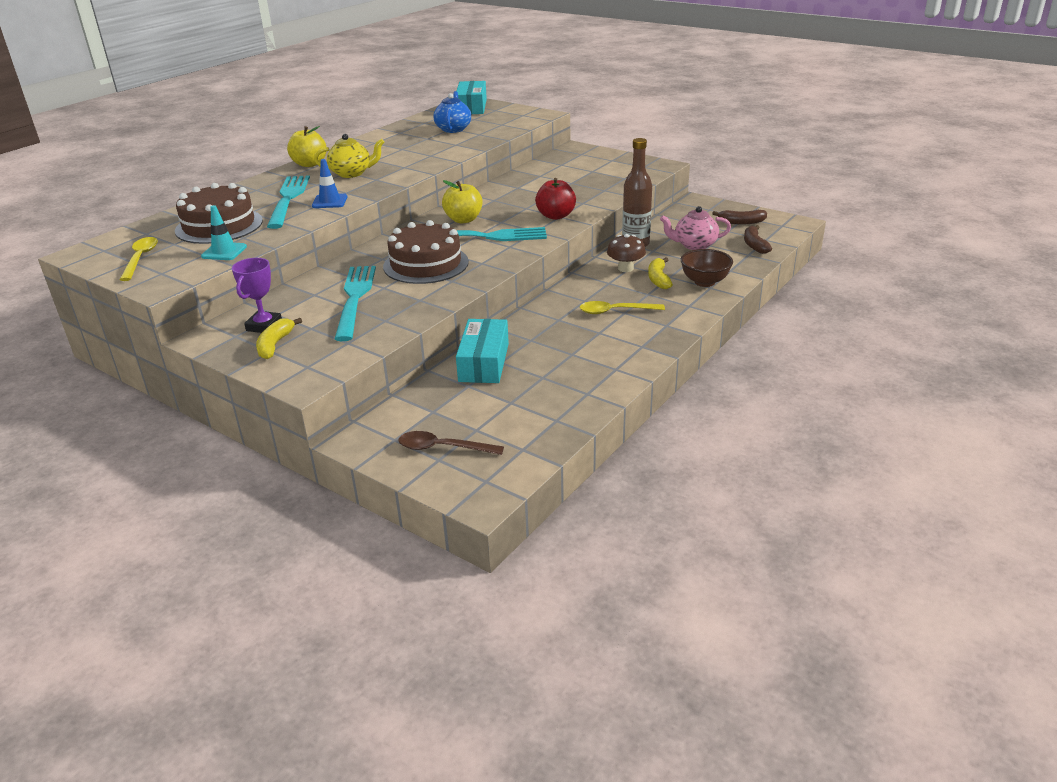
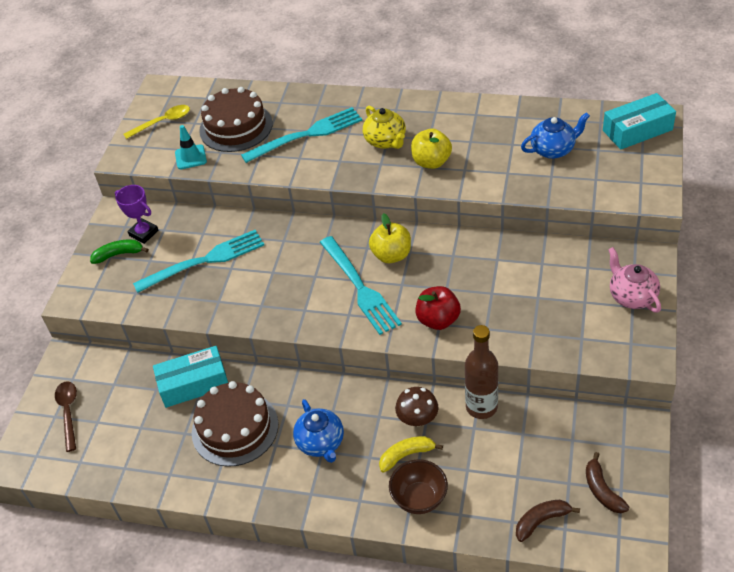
camera: 70 degrees right, 15 degrees up
purple trophy [232,258,282,333] -> purple trophy turned 45 degrees clockwise [115,185,159,244]
yellow banana [256,318,302,359] -> green banana [90,240,149,264]
yellow apple [287,126,326,167] -> yellow apple moved to [411,129,452,169]
blue traffic cone [312,159,347,208] -> none
brown cake [383,220,469,284] -> brown cake moved to [192,381,278,467]
yellow spoon [580,301,665,314] -> blue teapot [293,399,344,463]
pink teapot [660,206,731,250] -> pink teapot moved to [608,247,661,313]

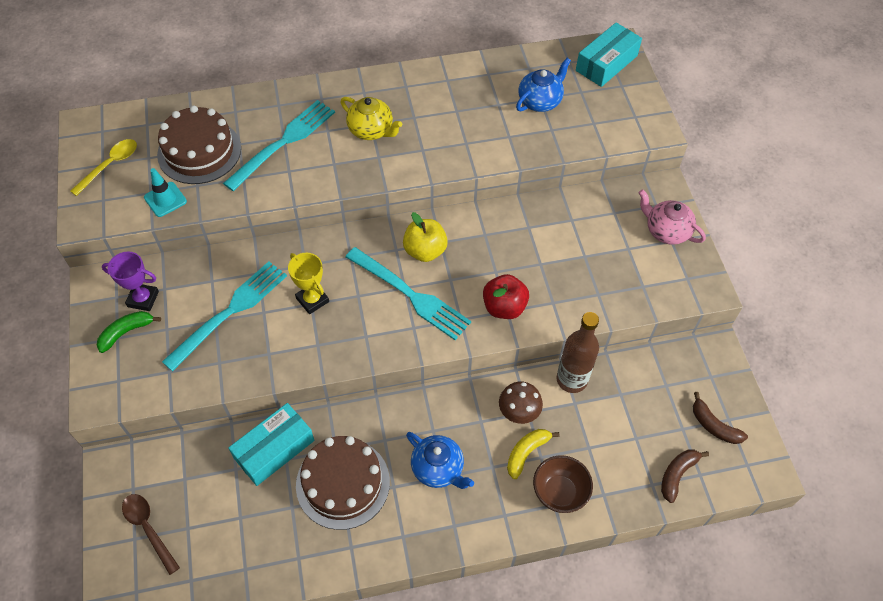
camera: 30 degrees left, 10 degrees up
yellow apple [411,129,452,169] -> none
none -> yellow trophy [288,253,329,314]

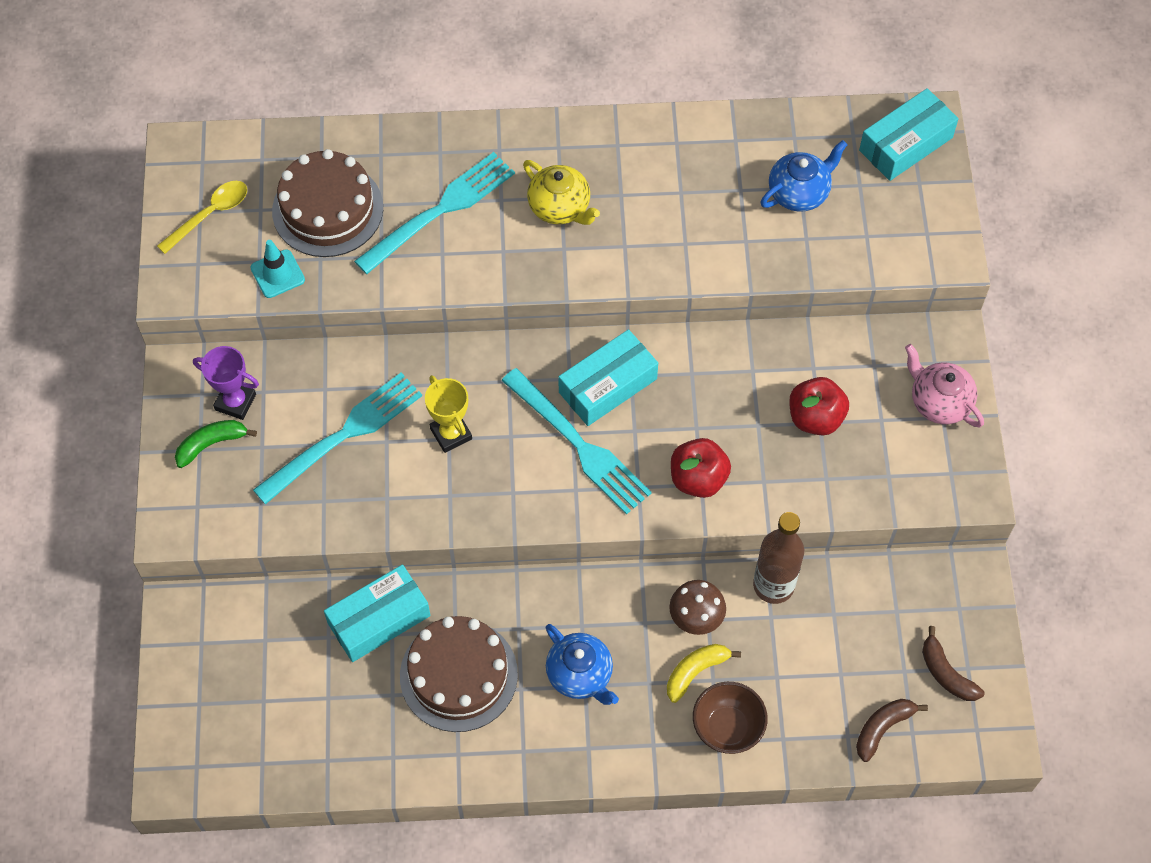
camera: 10 degrees right, 5 degrees up
brown spoon [122,494,180,575] -> none
yellow apple [403,212,448,262] -> turquoise box [558,329,658,426]
none -> red apple [789,377,849,435]

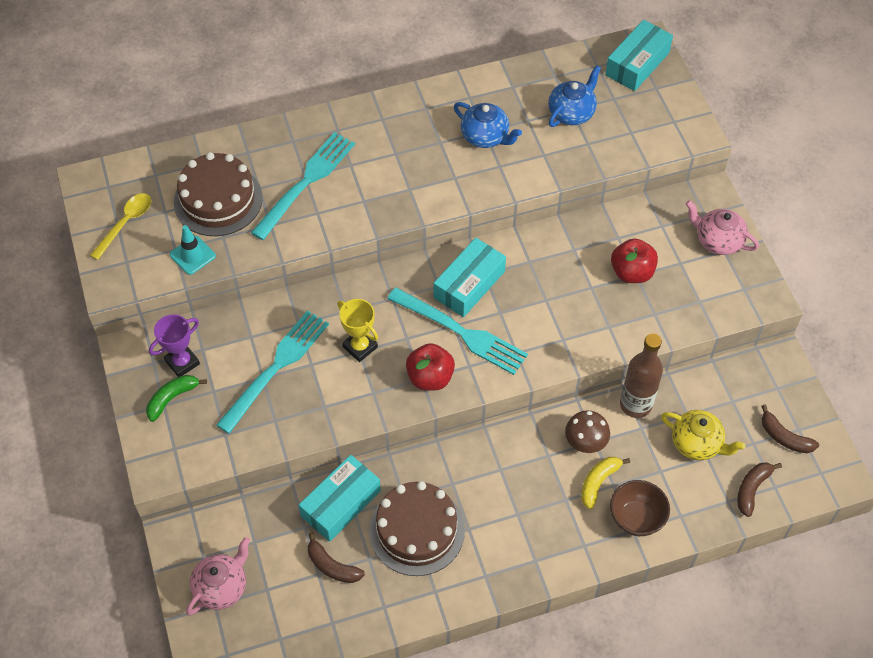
camera: 15 degrees left, 5 degrees down
purple trophy [193,346,259,420] -> purple trophy turned 45 degrees counterclockwise [149,314,200,377]
yellow teapot [523,160,600,225] -> yellow teapot moved to [661,410,746,460]
blue teapot [546,624,619,705] -> blue teapot moved to [454,102,522,148]
red apple [671,438,731,498] -> red apple moved to [406,343,455,390]
none -> pink teapot [186,537,250,615]
none -> brown banana [308,532,365,583]

